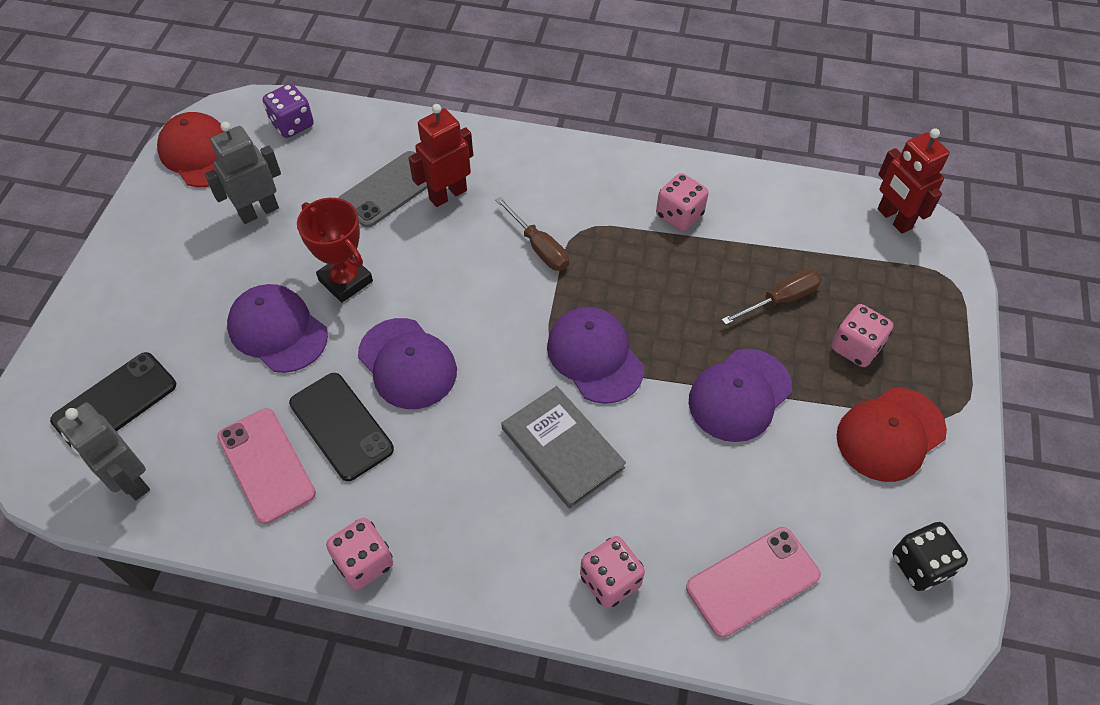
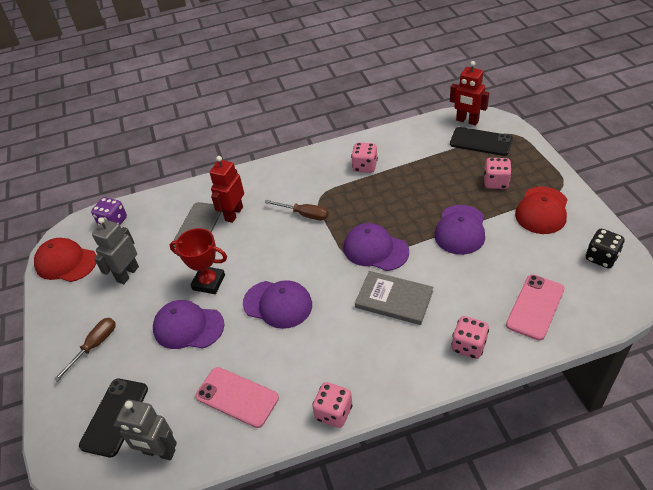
camera: 25 degrees left, 10 degrees down
black phone [289,373,394,481] -> black phone moved to [450,127,513,156]
brown screwdriver [722,269,822,325] -> brown screwdriver moved to [54,318,116,381]

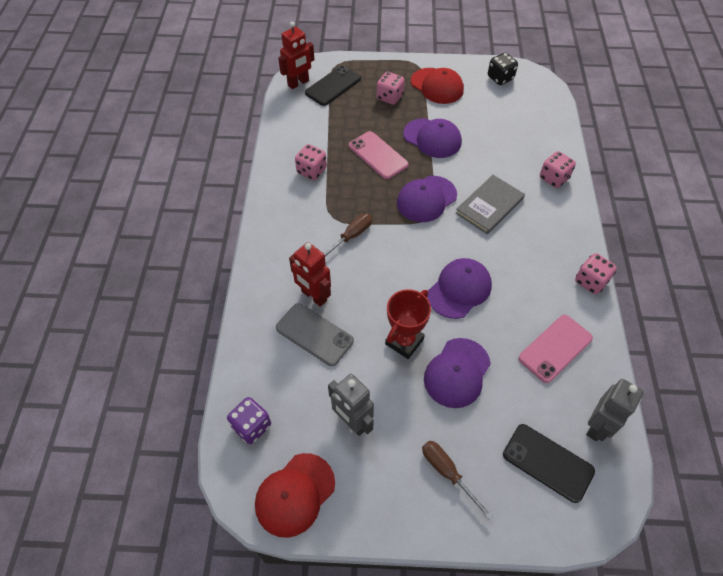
camera: 75 degrees left, 10 degrees up
pink phone [506,274,565,341] -> pink phone moved to [349,131,408,179]

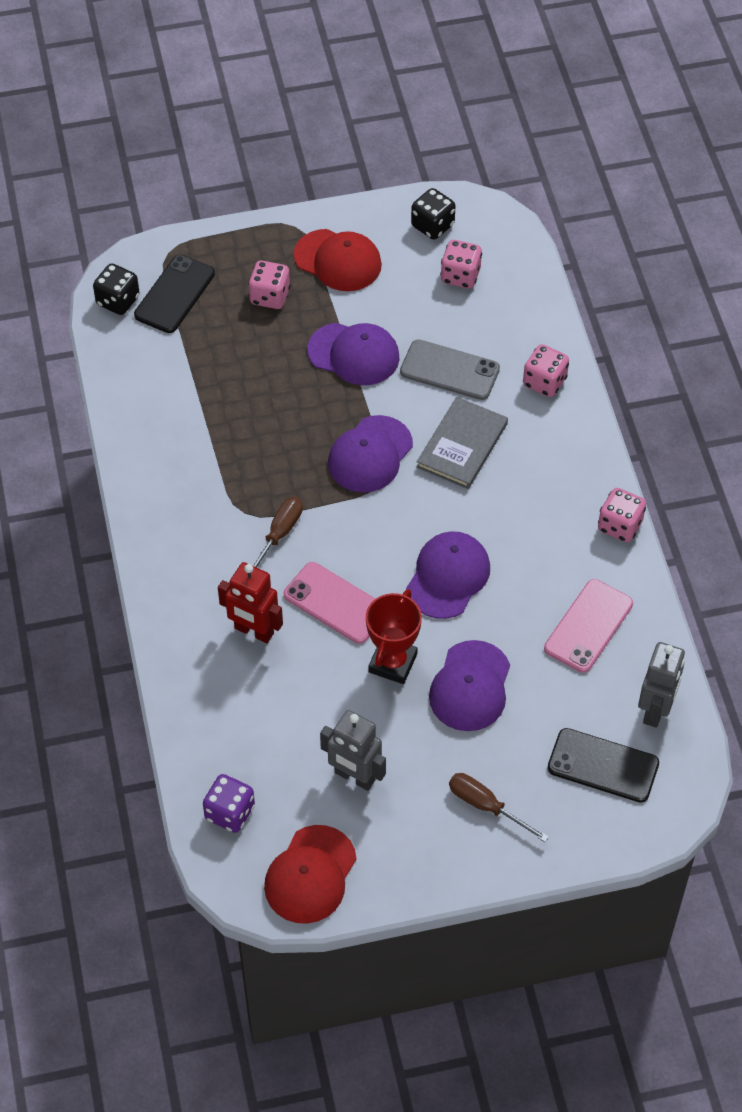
camera: 15 degrees left, 0 degrees up
grey phone [276,303,354,366] -> grey phone moved to [400,339,500,400]
red robot [278,21,314,89] -> black dice [93,263,140,315]
pink dice [295,144,327,180] -> pink dice moved to [440,240,482,289]
pink phone [349,131,408,179] -> pink phone moved to [284,562,375,644]

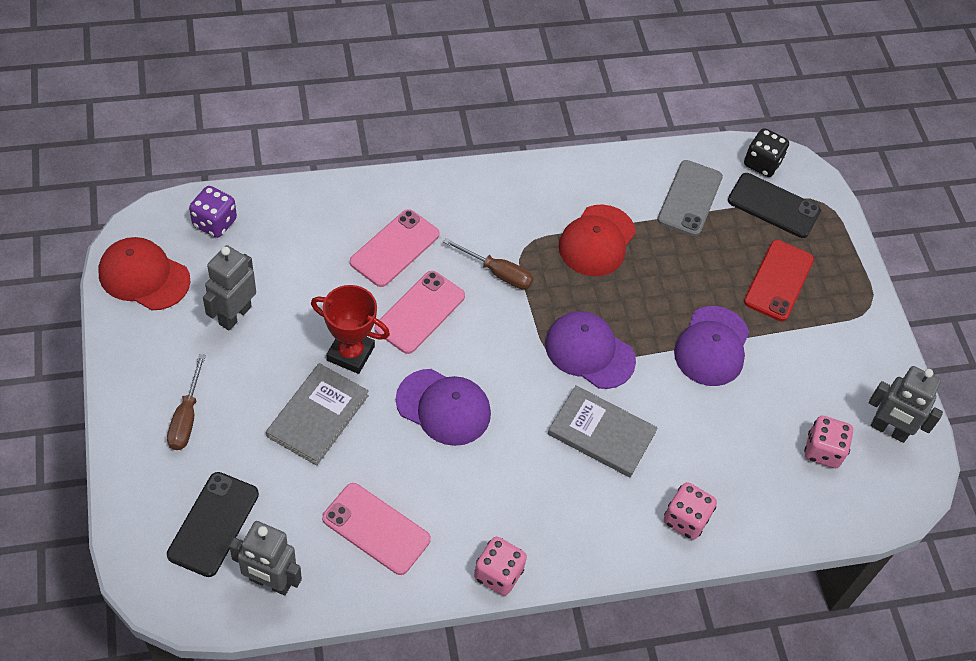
camera: 85 degrees right, 0 degrees up
red robot [218,562,283,643] -> pink phone [350,209,440,287]
pink dice [248,260,291,309] -> red phone [744,240,814,321]
red cap [294,229,382,291] -> red cap moved to [558,204,636,276]
grey phone [400,339,500,400] -> grey phone moved to [657,160,723,236]
black dice [411,188,456,240] -> grey robot [869,366,943,443]
purple cap [429,640,510,731] -> grey book [266,363,369,466]
brown screwdriver [449,773,549,842] -> brown screwdriver turned 150 degrees clockwise [167,354,206,450]

